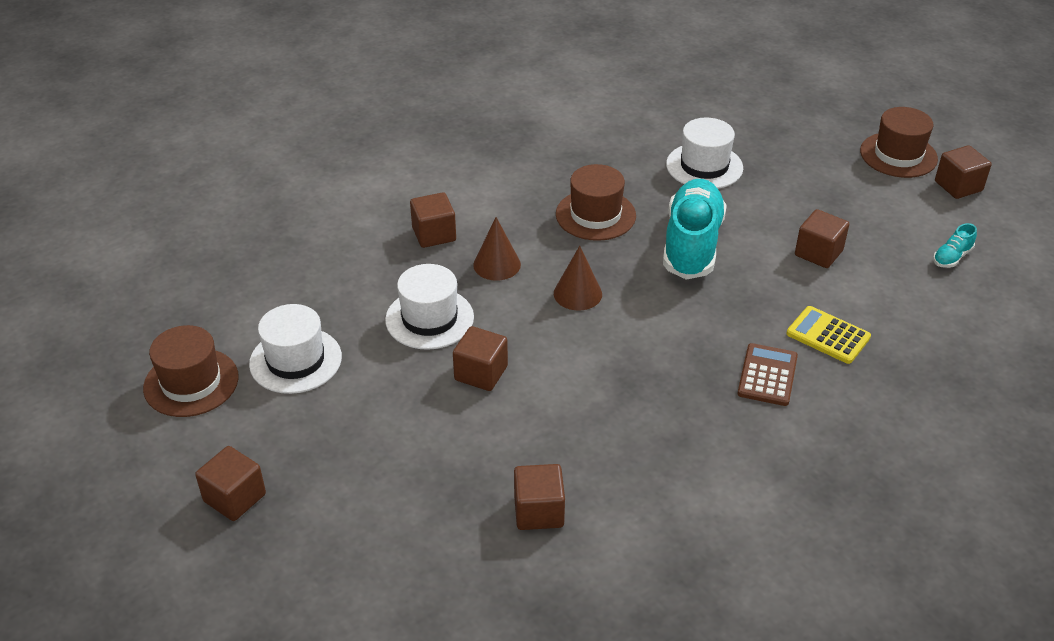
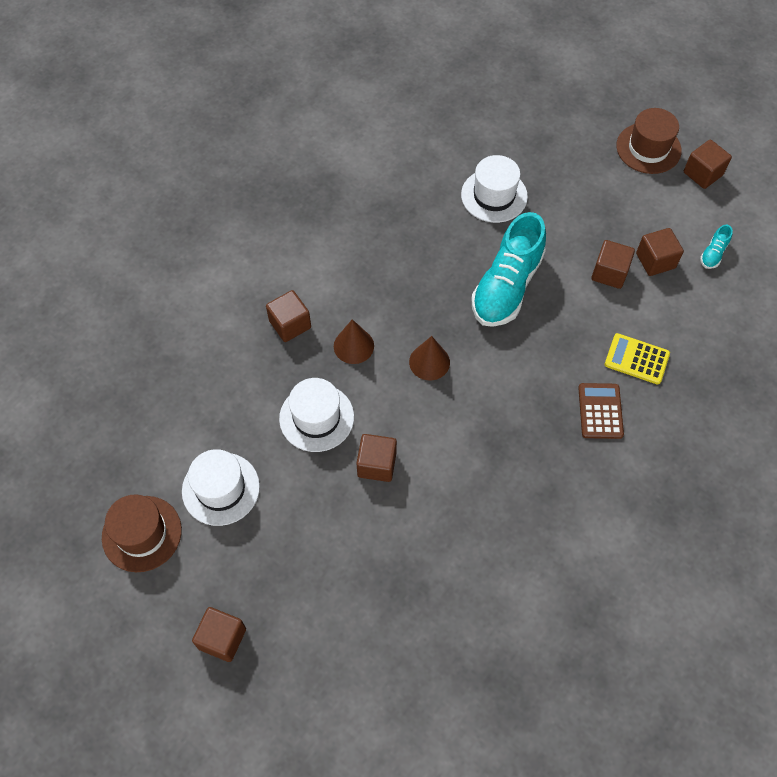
camera: 15 degrees left, 20 degrees up
brown cube [514,464,565,530] -> brown cube moved to [636,228,684,276]
brown hat [556,164,636,241] -> none
turquoise shoe [663,179,727,280] -> turquoise shoe turned 150 degrees counterclockwise [471,212,546,327]

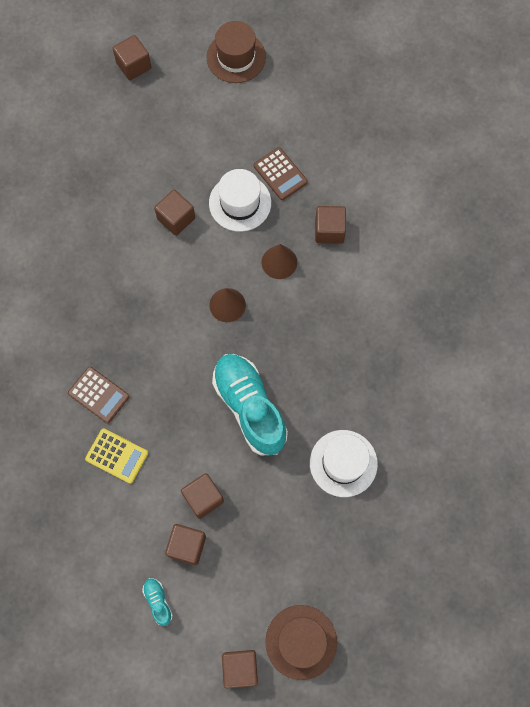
camera: 125 degrees right, 10 degrees up
white hat [182,449,260,526] -> none
yellow calculator [605,333,670,384] -> yellow calculator turned 60 degrees clockwise [85,429,148,483]
none -> brown calculator [254,147,308,200]

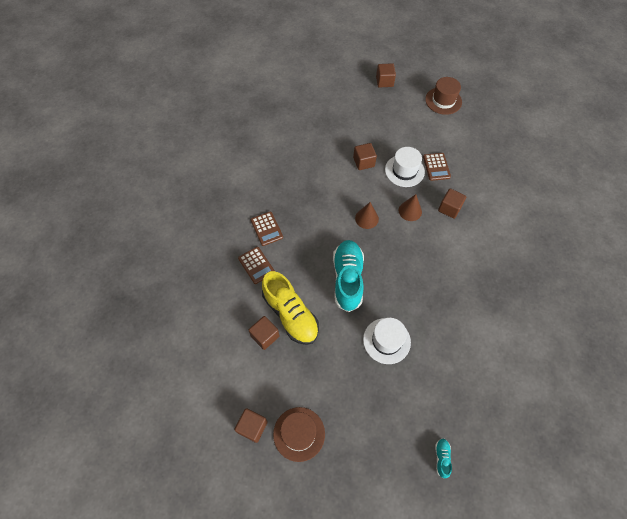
camera: 30 degrees right, 10 degrees down
yellow calculator [85,429,148,483] -> brown calculator [238,247,275,284]
turquoise shoe [142,578,173,626] -> turquoise shoe moved to [435,438,452,478]
brown cube [181,473,224,519] -> yellow shoe [262,271,319,345]

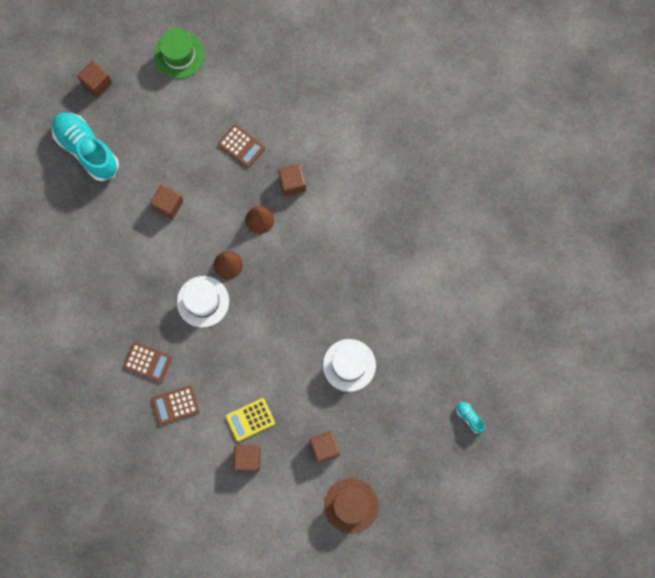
camera: 45 degrees left, 15 degrees up
brown cube [234,408,268,443] -> brown cube moved to [310,431,340,463]
brown calculator [238,247,275,284] -> brown calculator turned 150 degrees clockwise [151,386,199,425]
yellow shoe [262,271,319,345] -> yellow calculator [226,398,275,441]
turquoise shoe [333,240,364,312] -> turquoise shoe moved to [52,113,119,181]
white hat [385,147,425,187] -> white hat moved to [177,276,229,327]
brown hat [425,77,462,115] -> green hat [154,28,204,79]

